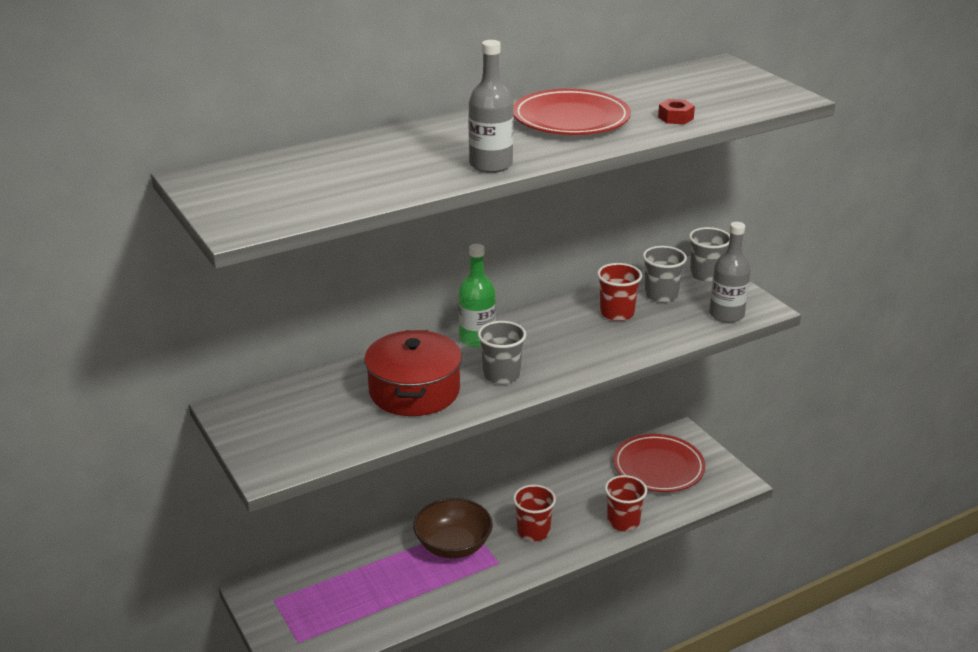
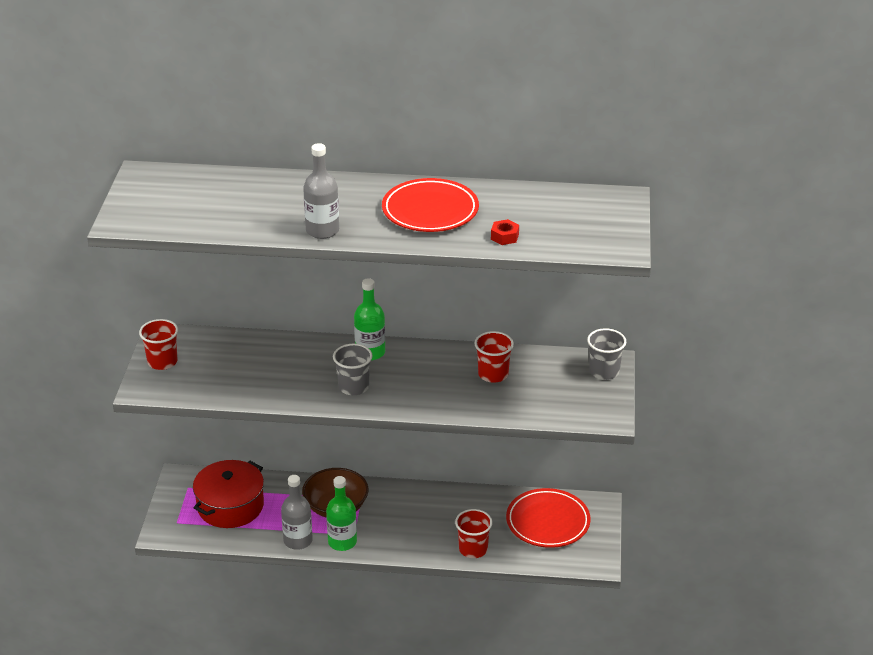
camera: 35 degrees right, 5 degrees up
red pot [365,330,462,416] -> red pot moved to [193,460,264,528]
red cup [513,485,556,541] -> red cup moved to [139,319,178,370]
grey cup [643,246,687,302] -> none
grey bottle [709,222,751,323] -> grey bottle moved to [281,475,313,550]
none -> green bottle [326,476,357,551]

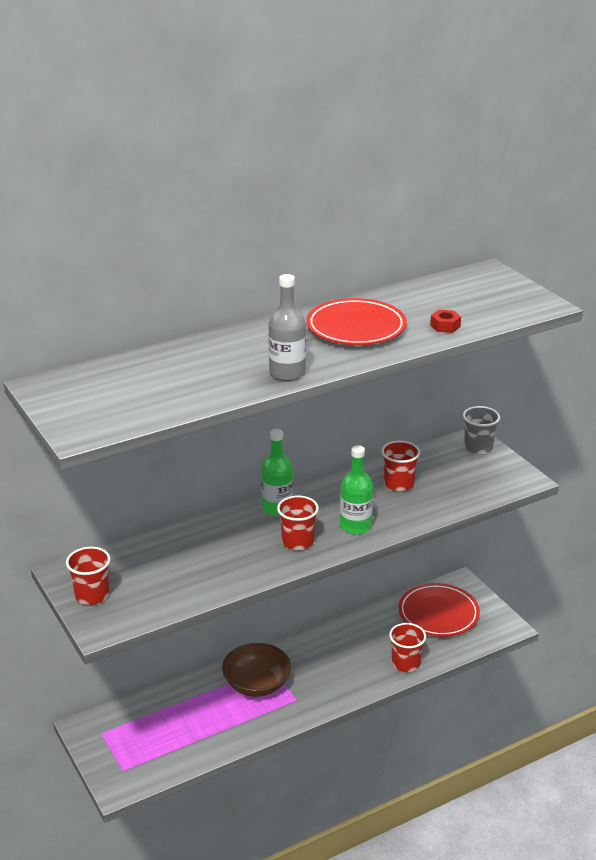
camera: 35 degrees left, 5 degrees down
red pot [193,460,264,528] -> none
grey bottle [281,475,313,550] -> none
green bottle [326,476,357,551] -> green bottle moved to [340,445,373,534]
grey cup [333,343,372,395] -> red cup [277,495,319,550]

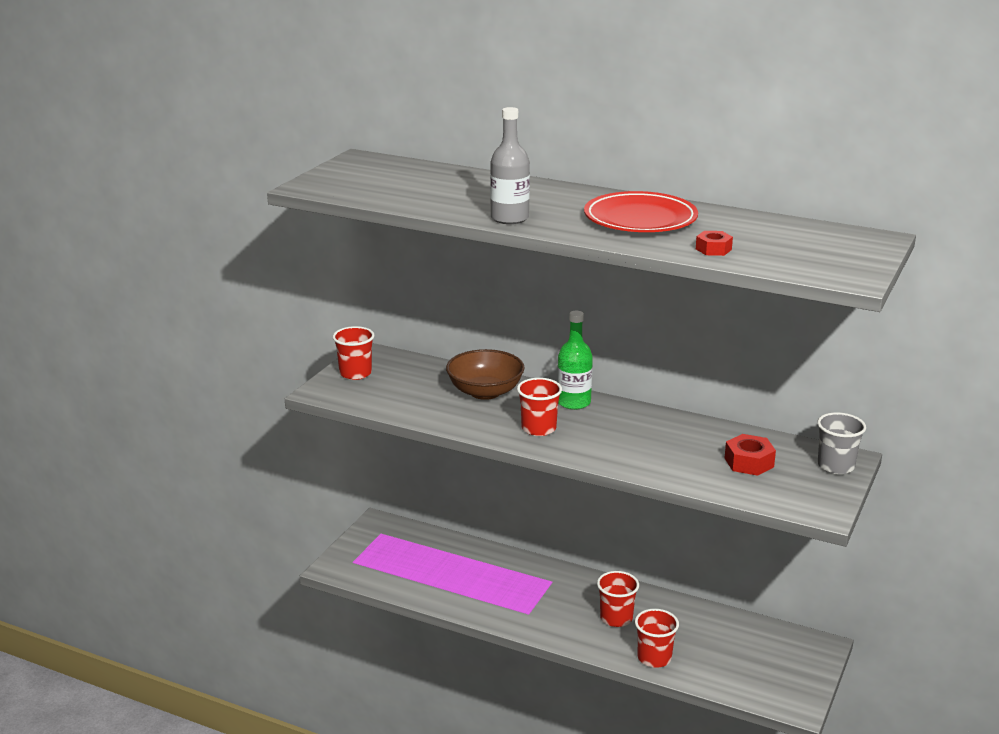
camera: 55 degrees right, 5 degrees down
brown bowl [222,643,291,697] -> brown bowl moved to [446,349,524,400]
green bottle [340,445,373,534] -> none
red cup [381,441,420,491] -> red cup moved to [597,571,639,627]
red plate [399,583,480,637] -> none
none -> red nut [725,434,776,476]

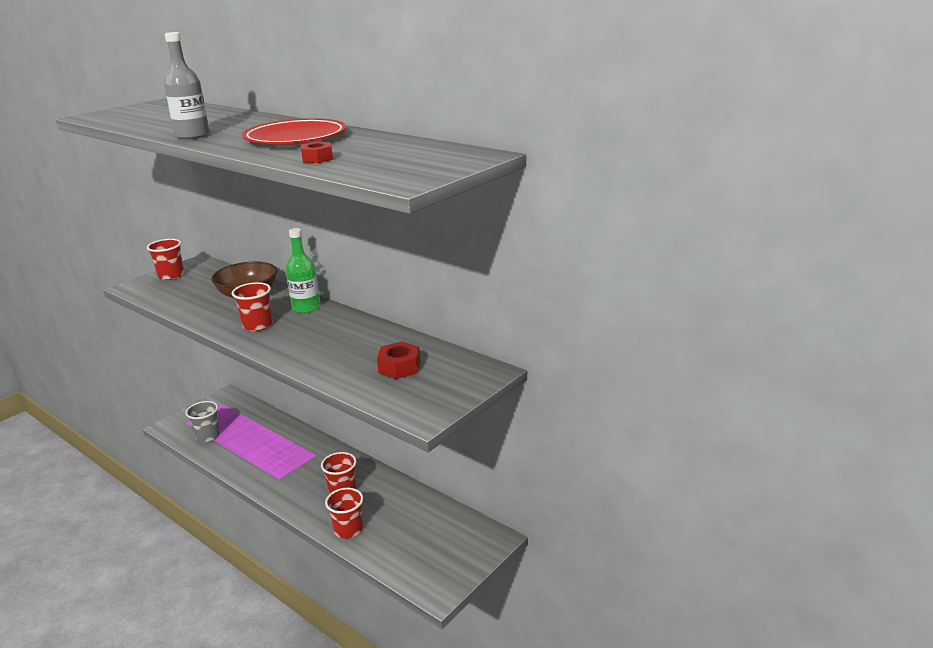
camera: 15 degrees right, 0 degrees up
grey cup [817,412,866,474] -> grey cup moved to [186,401,220,442]

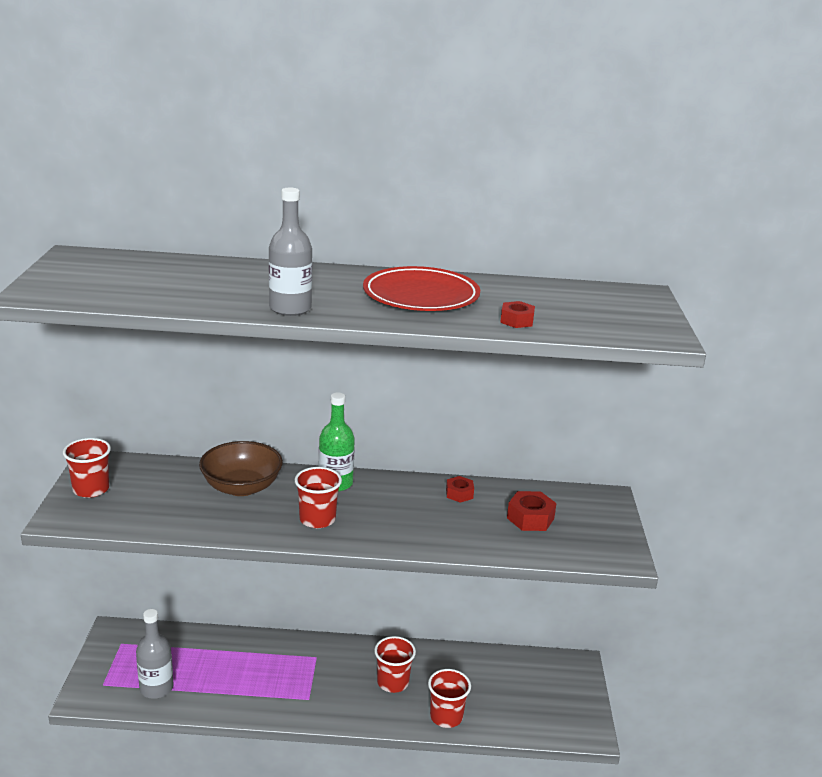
camera: 40 degrees left, 0 degrees up
grey cup [186,401,220,442] -> grey bottle [136,609,174,699]
none -> red nut [446,476,474,503]

